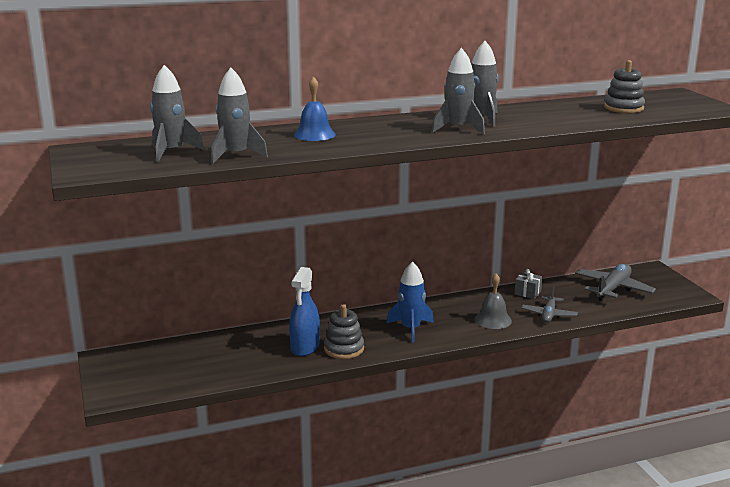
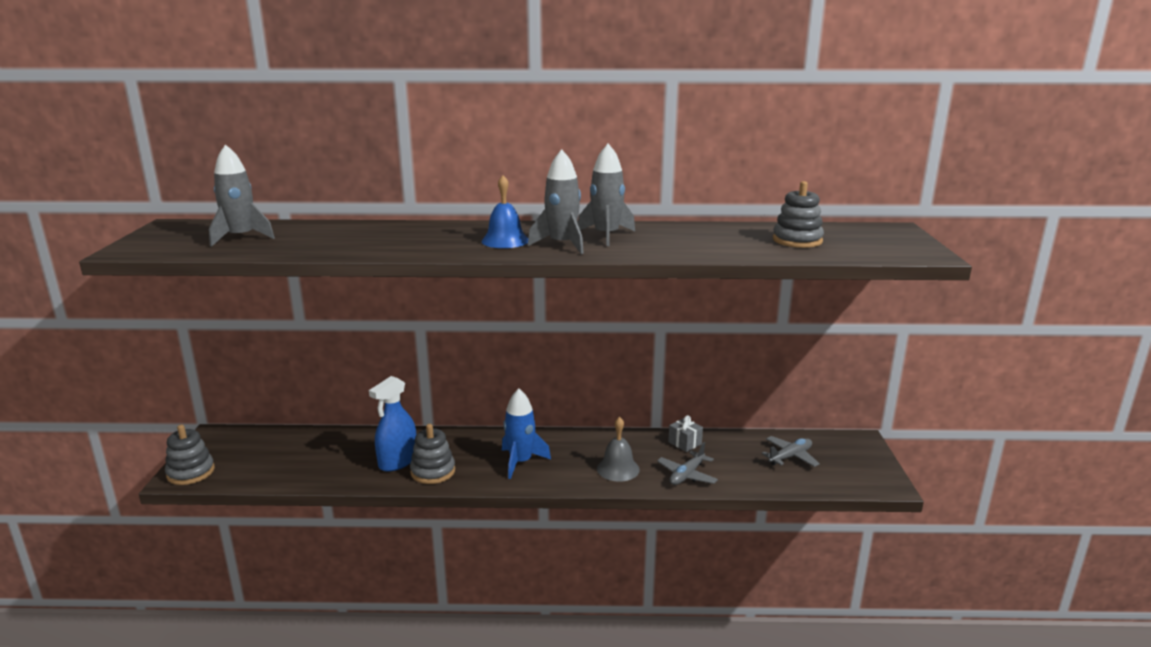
camera: 20 degrees right, 0 degrees up
grey rocket [211,68,268,164] -> none
blue bell [294,77,336,141] -> blue bell moved to [481,175,528,248]
grey plane [575,264,656,301] -> grey plane [762,436,820,467], size x0.65
none -> grey stacking toy [165,425,215,485]

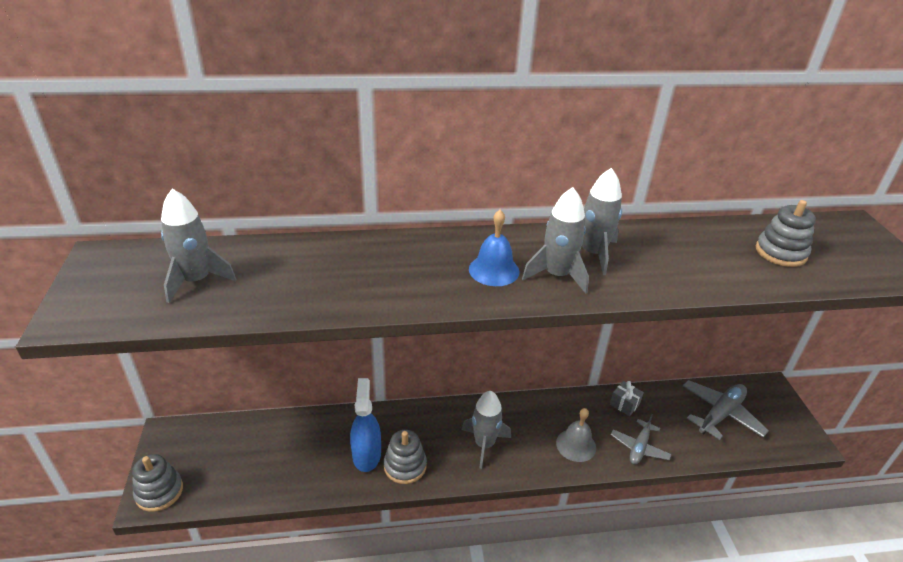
camera: 10 degrees left, 15 degrees up
blue spray bottle [369,376,416,472] -> blue spray bottle turned 150 degrees clockwise [350,378,381,472]
blue rocket [502,388,551,479] -> grey rocket [462,391,511,469]
grey plane [762,436,820,467] -> grey plane [682,380,769,440], size x1.55

